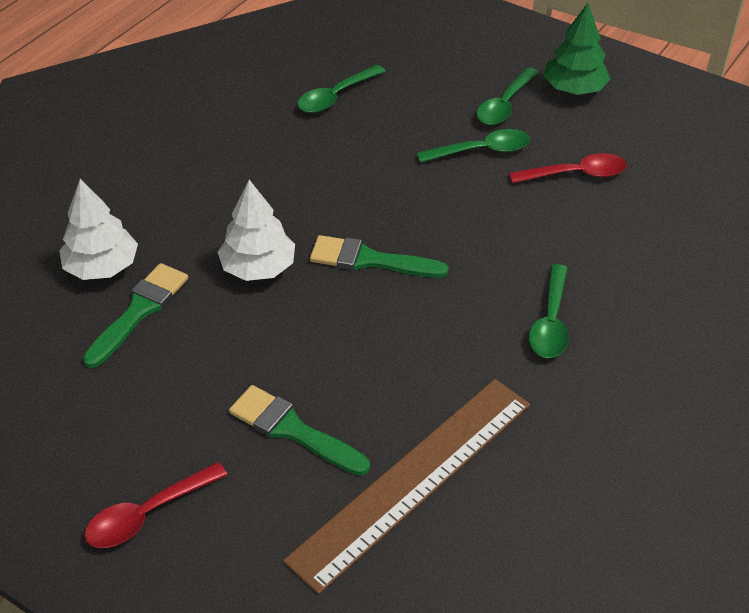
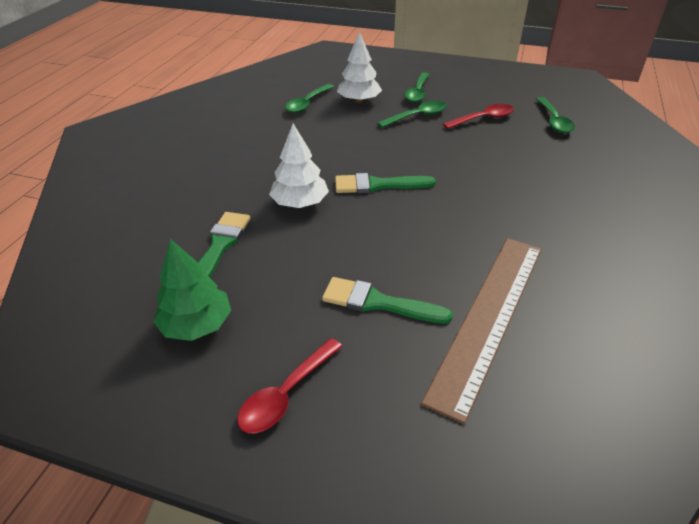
camera: 15 degrees left, 5 degrees down
white tree [59,179,138,280] -> white tree moved to [337,32,382,103]
green spoon [529,264,569,358] -> green spoon moved to [536,97,575,133]
green tree [543,3,610,95] -> green tree moved to [153,239,231,341]

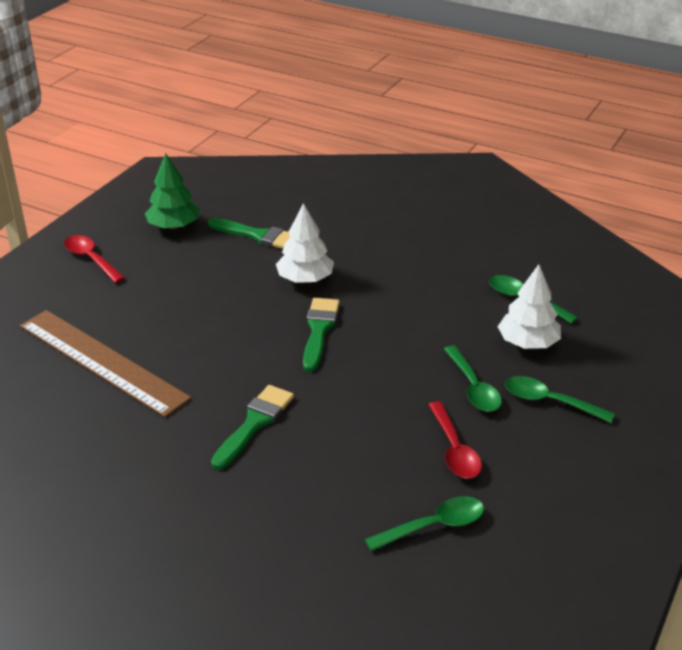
camera: 100 degrees right, 5 degrees down
green brush [322,277,453,324] -> green brush moved to [211,385,294,470]
green spoon [536,97,575,133] -> green spoon turned 150 degrees clockwise [364,496,484,552]

